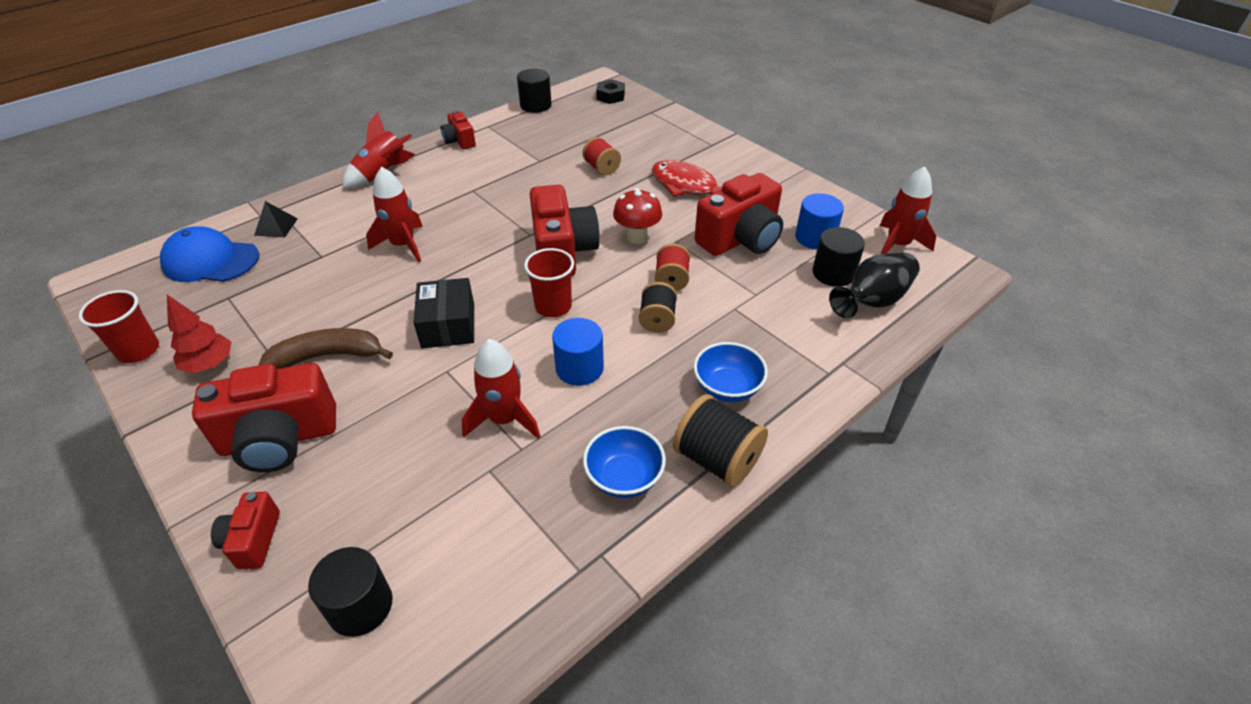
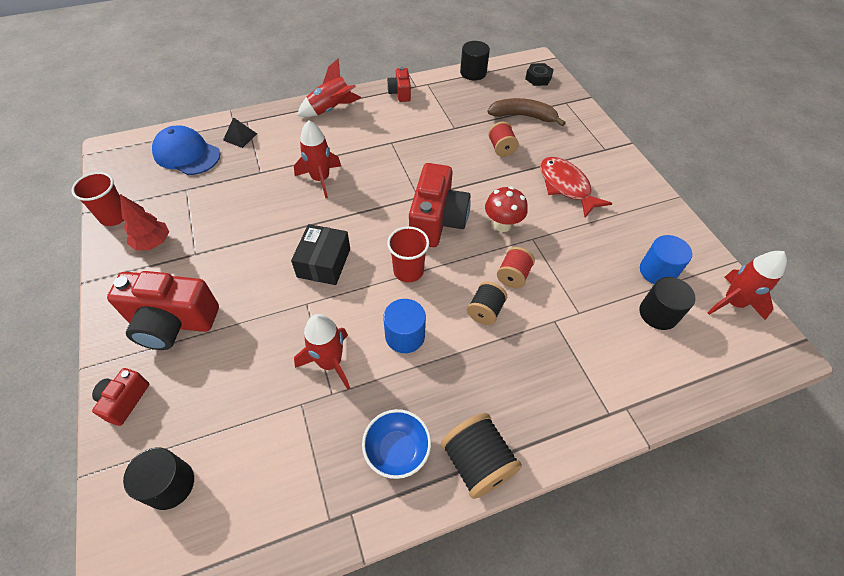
camera: 20 degrees right, 10 degrees up
brown banana [259,328,393,369] -> brown banana moved to [488,98,565,126]
blue bowl [693,342,768,402] -> none
red camera [695,173,783,256] -> none
black vase [829,253,920,318] -> none

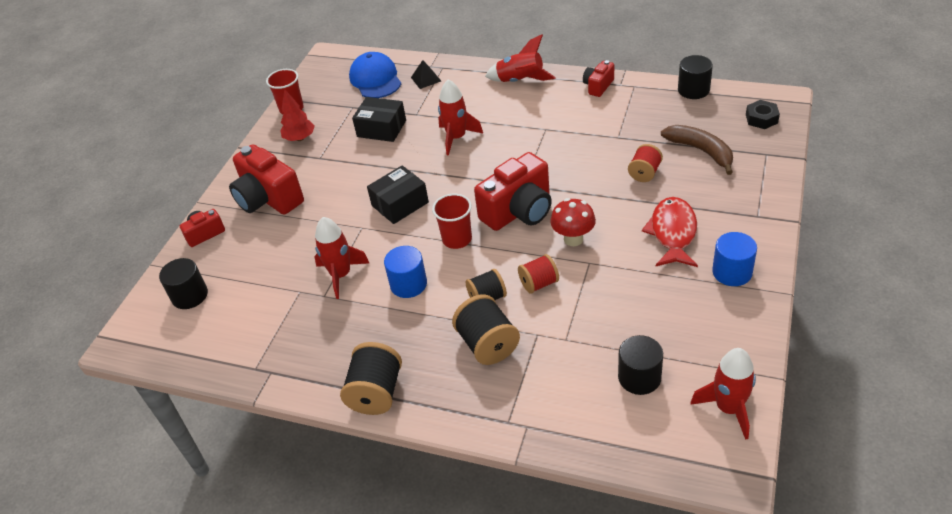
camera: 45 degrees right, 10 degrees down
blue bowl [362,409,431,479] -> none
blue cylinder [640,235,692,284] -> blue cylinder moved to [712,232,757,286]
none -> black box [352,97,406,142]
none -> black spool [452,294,520,365]

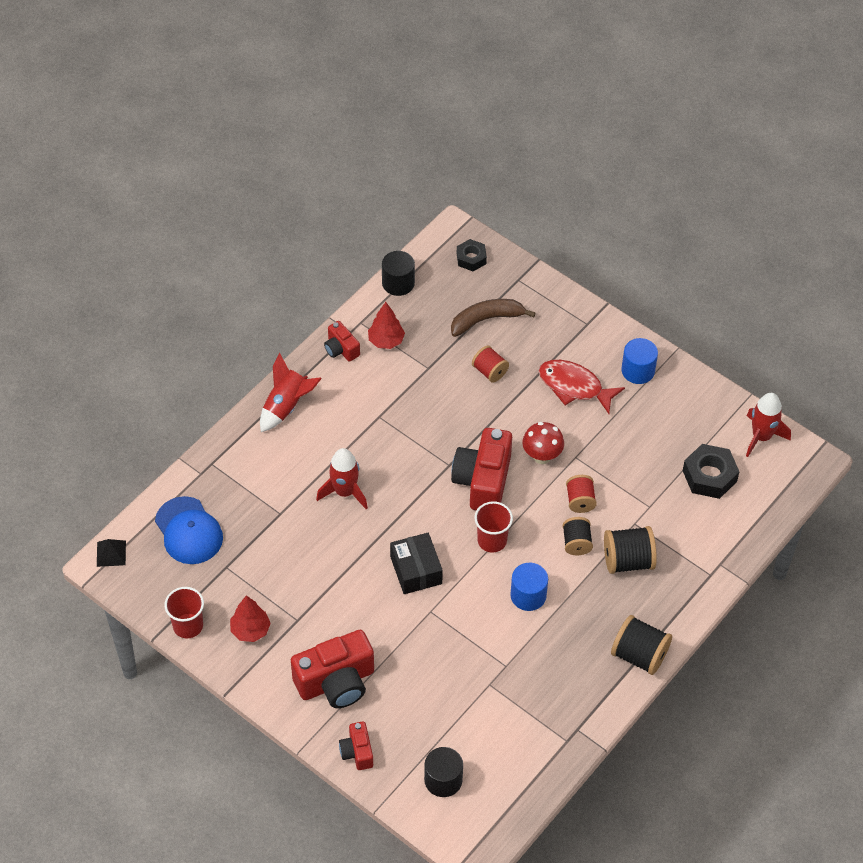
camera: 75 degrees left, 10 degrees up
red rocket [314,217,369,299] -> none
blue cap [349,52,401,98] -> blue cap turned 120 degrees counterclockwise [155,496,223,564]
black box [352,97,406,142] -> none
black pyramid [411,60,441,89] -> black pyramid moved to [97,539,126,567]
red camera [474,152,552,231] -> red camera turned 150 degrees counterclockwise [451,428,512,510]
black cylinder [618,335,663,395] -> black nut [683,444,739,499]
none -> red tree [368,302,405,349]

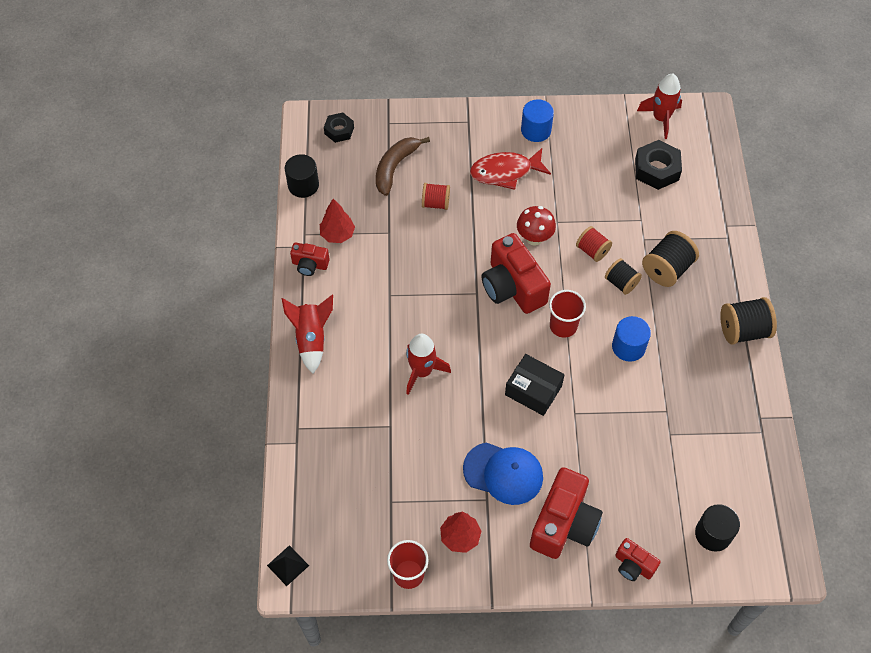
camera: 40 degrees left, 5 degrees up
blue cap [155,496,223,564] -> blue cap moved to [463,442,543,505]

